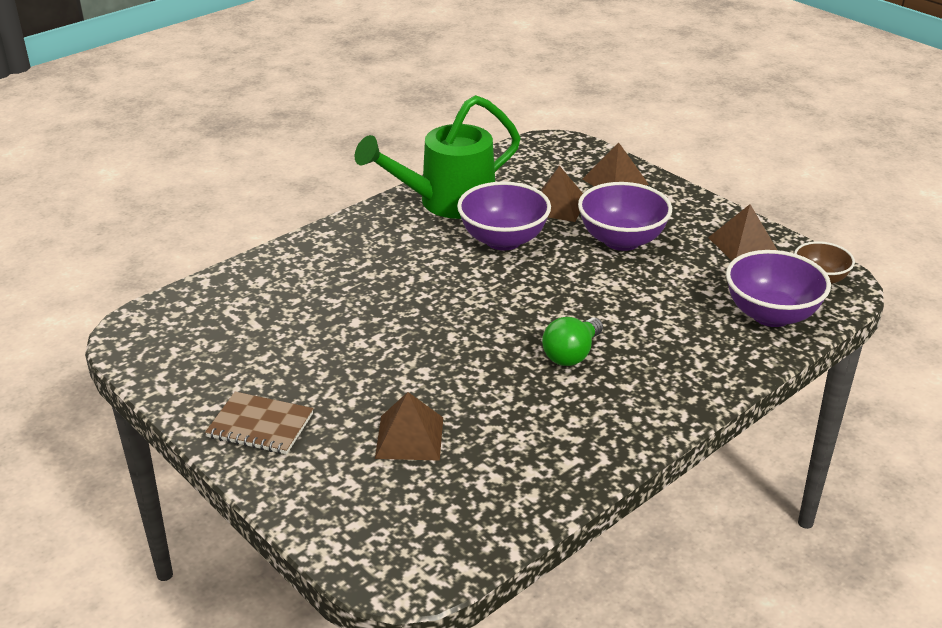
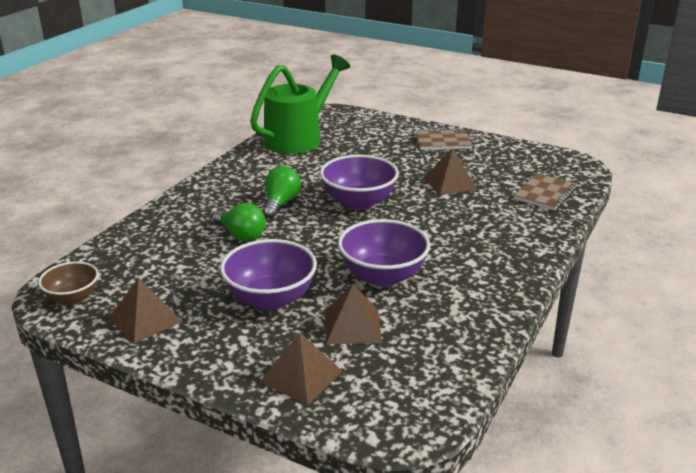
camera: 160 degrees right, 5 degrees down
green watering can [355,95,521,219] -> green watering can moved to [250,55,350,154]
brown pyramid [375,392,443,461] -> brown pyramid moved to [423,148,477,195]
purple bowl [726,250,831,327] -> purple bowl moved to [320,155,399,210]
none -> green light bulb [213,203,266,242]
none -> brown notebook [514,173,577,211]

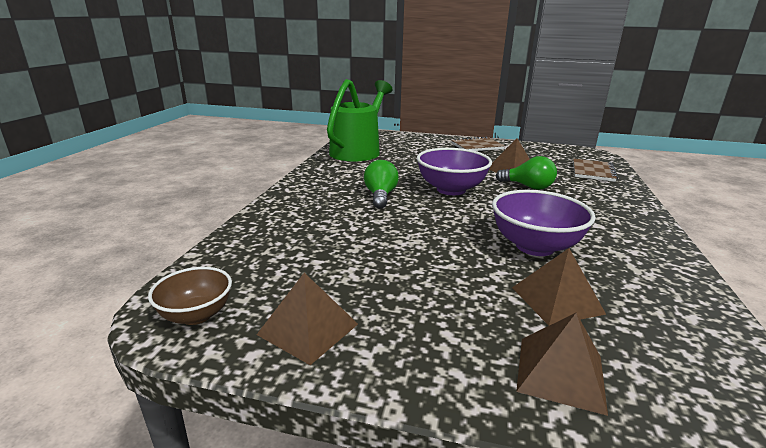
camera: 15 degrees left, 5 degrees down
green light bulb [213,203,266,242] -> green light bulb moved to [496,156,557,190]
purple bowl [220,239,317,311] -> none

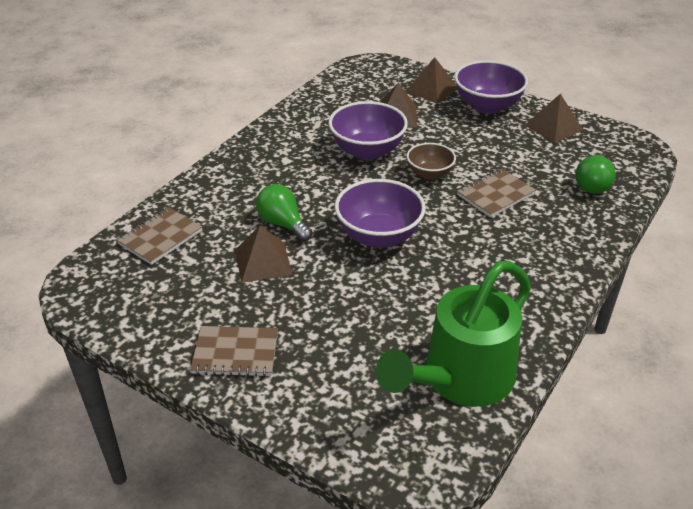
camera: 160 degrees left, 15 degrees up
brown bowl [148,267,232,325] -> brown bowl moved to [406,143,456,180]
green light bulb [364,160,399,209] -> green light bulb moved to [575,154,616,194]
none -> purple bowl [454,60,528,114]
none -> brown notebook [457,168,536,218]

